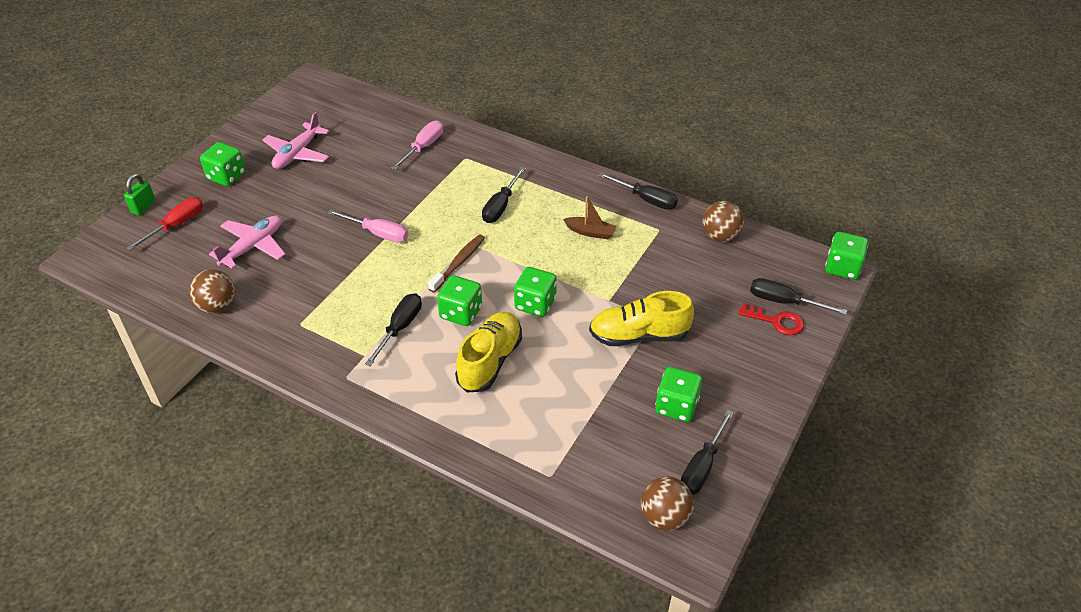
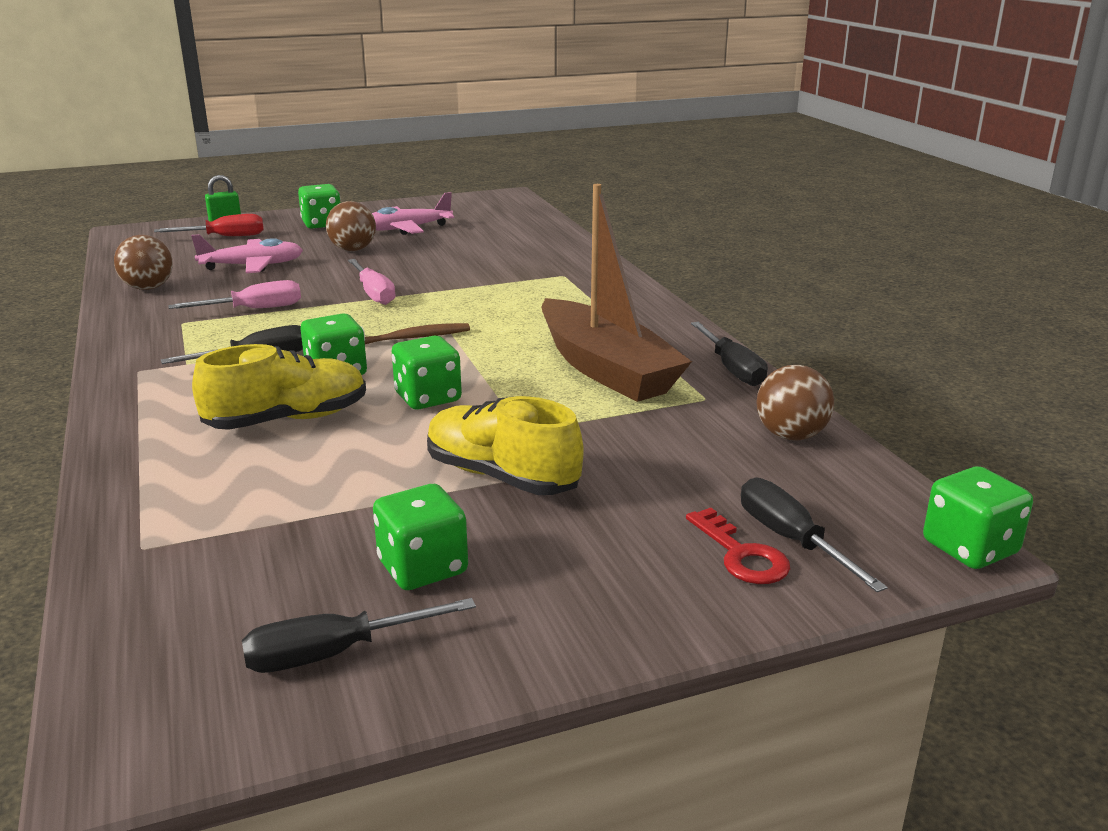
camera: 40 degrees right, 20 degrees down
pink screwdriver [391,121,443,170] -> pink screwdriver moved to [168,280,301,309]
black screwdriver [482,167,526,223] -> none
brown boat [563,196,616,239] -> brown boat [542,184,692,402], size x2.46
brown ball [641,476,694,531] -> brown ball moved to [326,201,376,251]

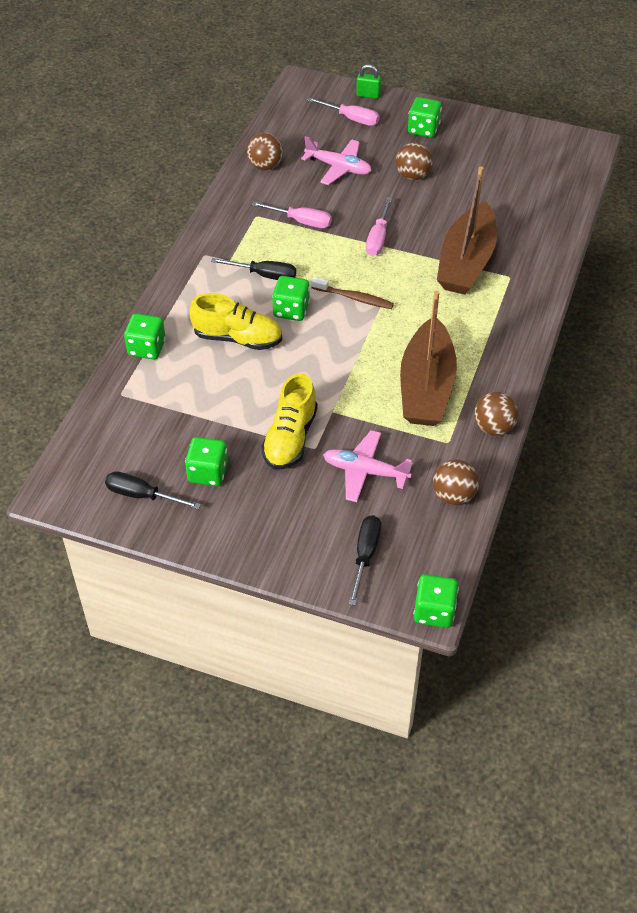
camera: 40 degrees right, 25 degrees up
red screwdriver [154,214,264,236] -> pink screwdriver [308,98,380,126]
pink plane [372,192,454,235] -> pink plane moved to [323,430,413,502]
green dice [392,336,462,409] -> green dice moved to [124,313,166,359]
yellow shoe [427,396,584,495] -> yellow shoe turned 150 degrees counterclockwise [261,373,318,470]
red key [686,508,790,584] -> none
black screwdriver [691,322,768,386] -> brown ball [474,392,519,436]
none -> brown boat [437,166,497,295]

